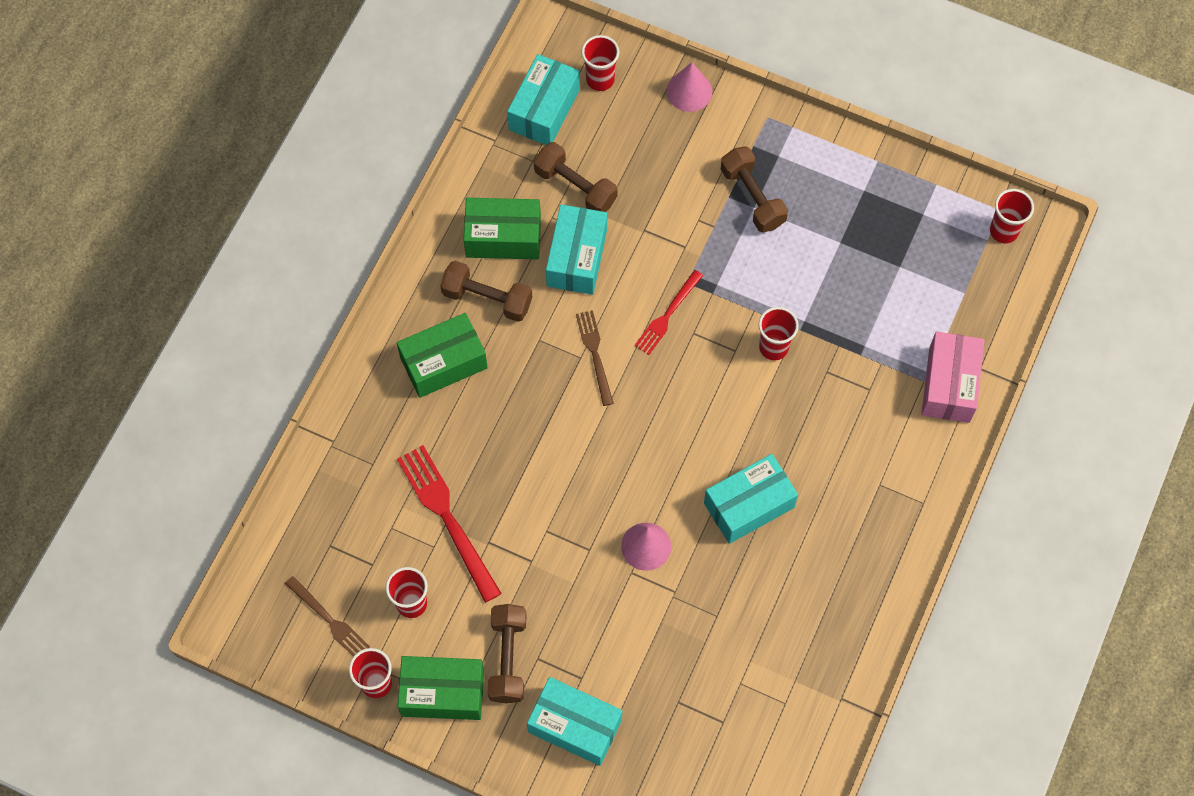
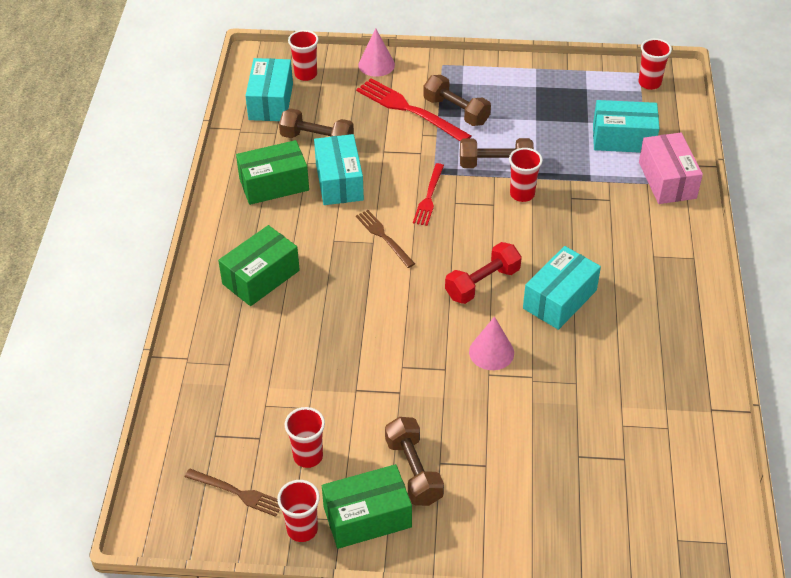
camera: 20 degrees left, 20 degrees down
red fork [397,445,502,603] -> red fork moved to [356,78,471,141]
brown dumbbell [440,261,532,322] -> brown dumbbell moved to [460,138,534,168]
turquoise box [527,677,622,766] -> turquoise box moved to [593,100,660,153]
none -> red dumbbell [445,242,522,304]

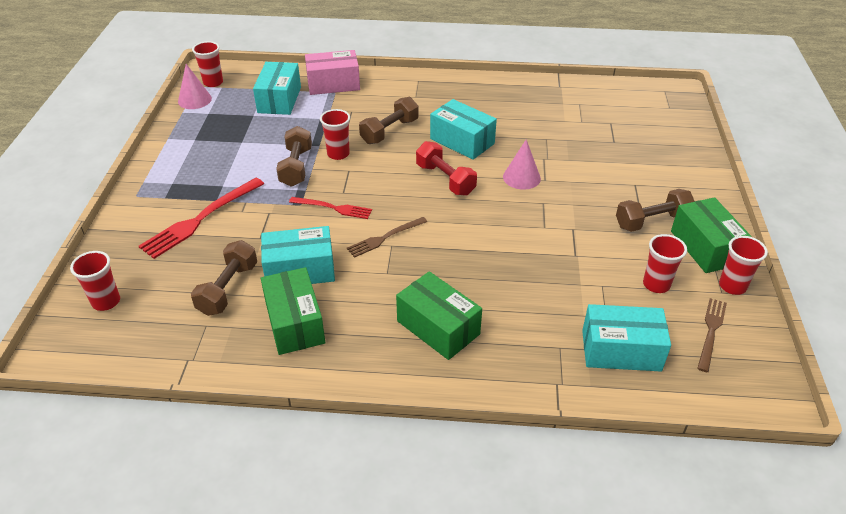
camera: 90 degrees left, 5 degrees down
turquoise box [245,58,293,121] -> turquoise box moved to [582,304,671,371]
pink cone [358,28,395,77] -> pink cone moved to [178,64,212,109]
brown dumbbell [423,75,491,126] -> brown dumbbell moved to [359,97,418,144]

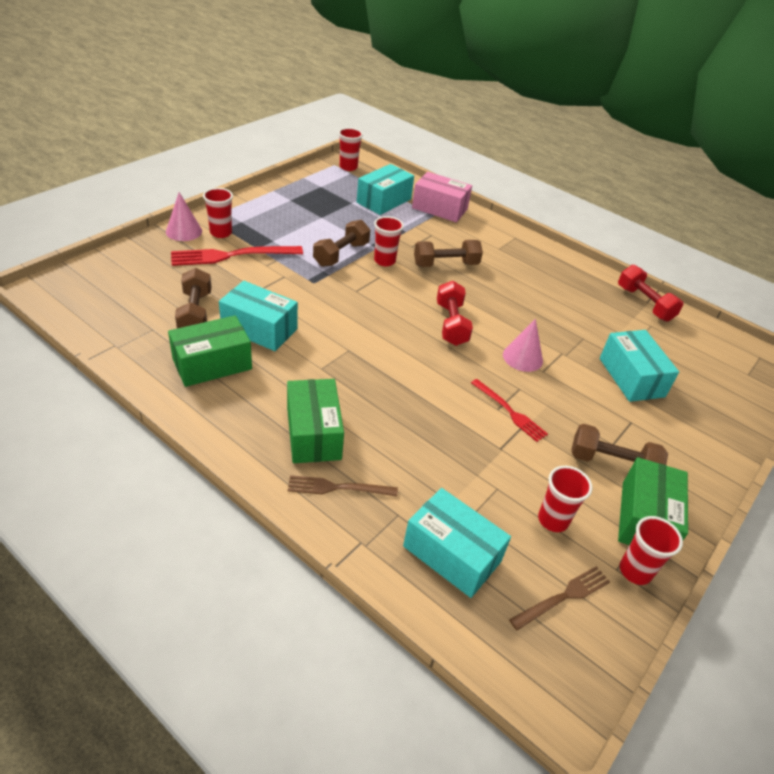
camera: 30 degrees right, 0 degrees up
red cup [70,251,120,311] -> red cup moved to [203,188,233,238]
pink cone [178,64,212,109] -> pink cone moved to [166,192,202,241]
brown dumbbell [191,240,257,316] -> brown dumbbell turned 60 degrees counterclockwise [175,268,211,328]
green box [261,267,325,355] -> green box turned 45 degrees clockwise [168,315,252,387]
red fork [289,197,372,219] -> red fork moved to [471,379,548,442]
brown fork [347,217,427,258] -> brown fork moved to [288,475,398,497]
turquoise box [430,99,497,160] -> turquoise box moved to [600,330,679,402]
none -> red dumbbell [618,265,684,322]

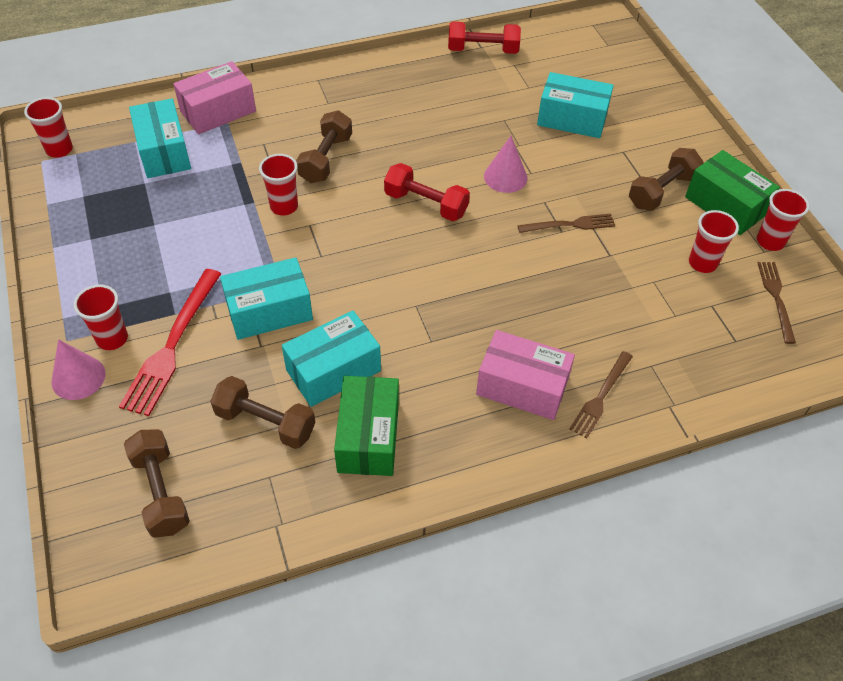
camera: 55 degrees left, 10 degrees up
green box [287,379,344,463] -> pink box [476,330,575,420]
brown dumbbell [313,220,370,267] -> brown dumbbell moved to [124,429,190,538]
turquoise box [403,488,511,598] -> turquoise box moved to [220,257,313,340]
red fork [471,379,548,442] -> brown fork [518,213,615,233]

